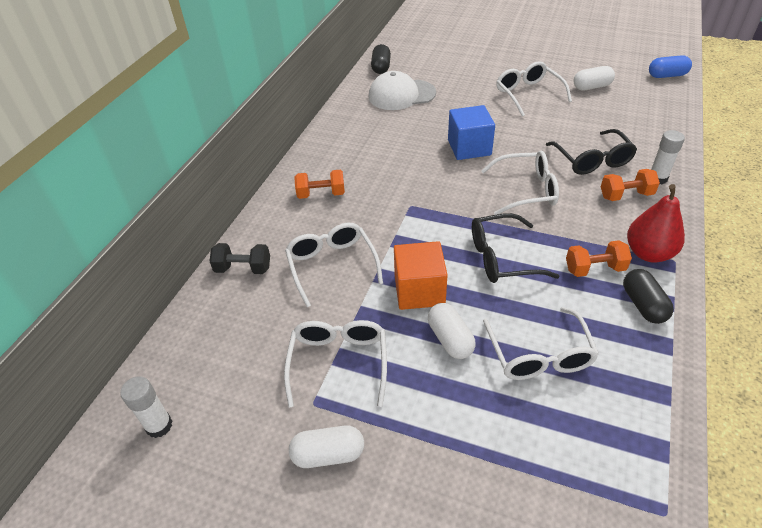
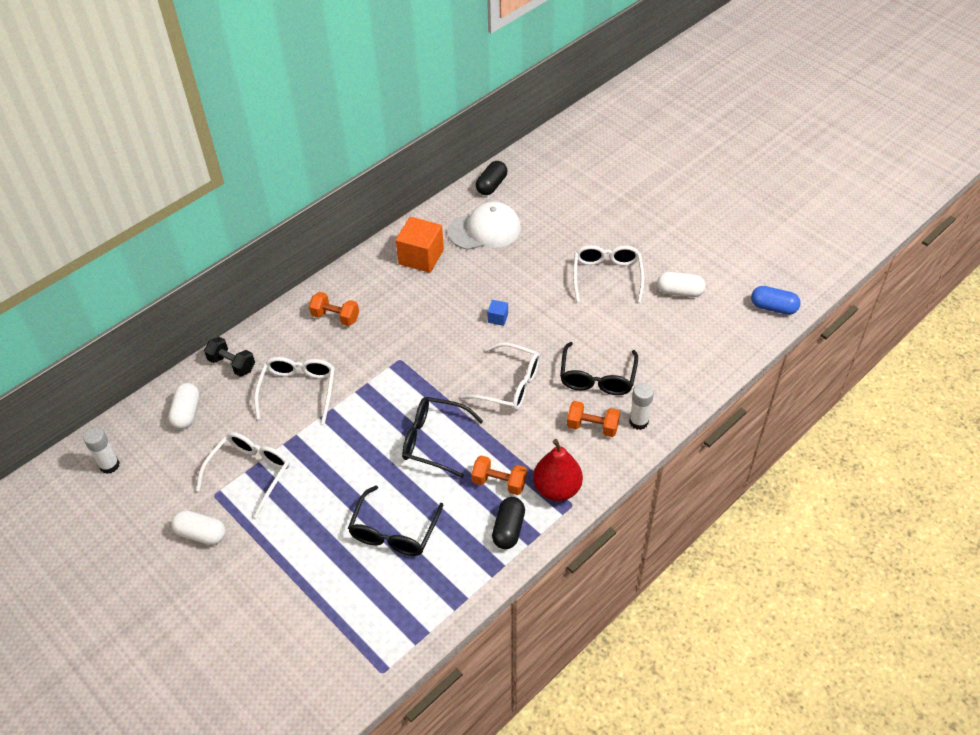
camera: 25 degrees right, 5 degrees up
white cap [369,71,436,110] -> white cap turned 150 degrees clockwise [448,201,521,250]
orange cube [394,241,448,310] -> orange cube moved to [396,217,444,273]
white capsule [428,303,476,359] -> white capsule moved to [169,383,199,429]
blue cube [448,105,495,160] -> blue cube [488,300,508,326], size x0.46
white glasses [483,307,599,380] -> black glasses [348,485,443,556]

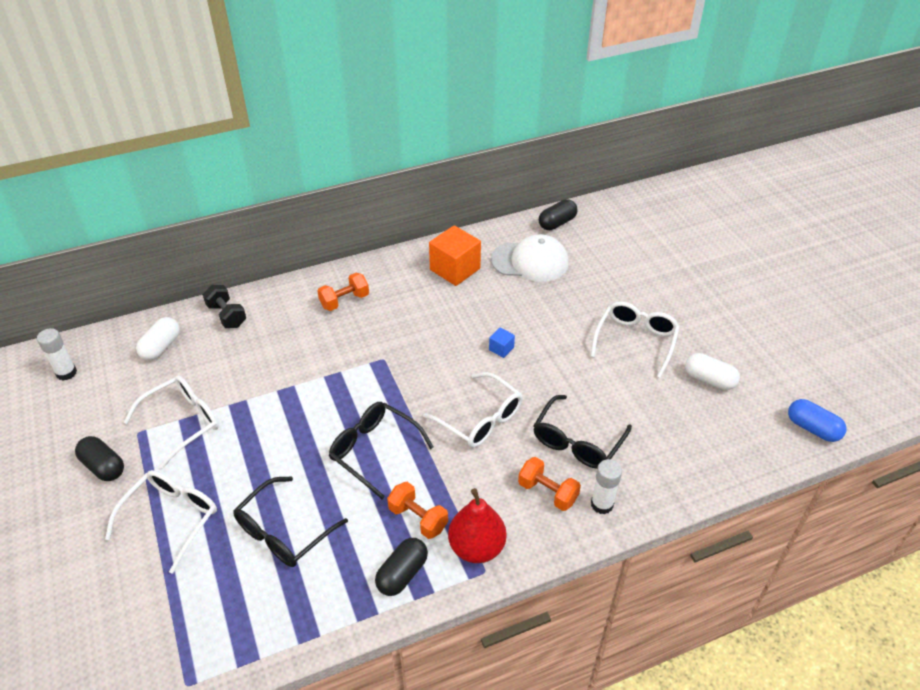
camera: 20 degrees right, 5 degrees down
white capsule [171,510,225,545] -> black capsule [75,436,124,481]
white glasses [254,357,335,423] -> white glasses moved to [105,470,217,574]
orange dumbbell [309,292,359,326] -> orange dumbbell turned 75 degrees counterclockwise [317,273,369,311]

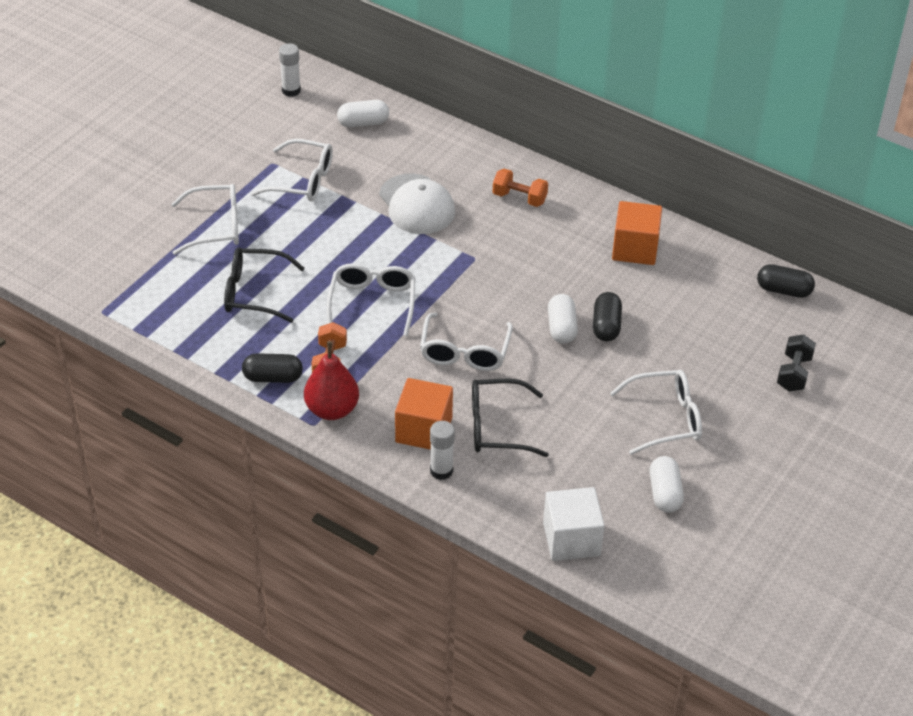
camera: 55 degrees right, 0 degrees up
black capsule [75,436,124,481] -> black capsule moved to [593,292,622,341]
black dumbbell [203,285,246,328] -> black dumbbell moved to [777,334,816,391]
black glasses [329,402,434,499] -> white glasses [327,263,415,336]
blue cube [489,327,515,358] -> white capsule [548,294,578,344]
white cap [491,234,569,282] -> white cap moved to [379,173,455,234]
orange dumbbell [518,457,581,511] -> orange cube [395,378,453,450]
blue capsule [788,399,847,442] -> none
none -> white cube [543,487,605,561]

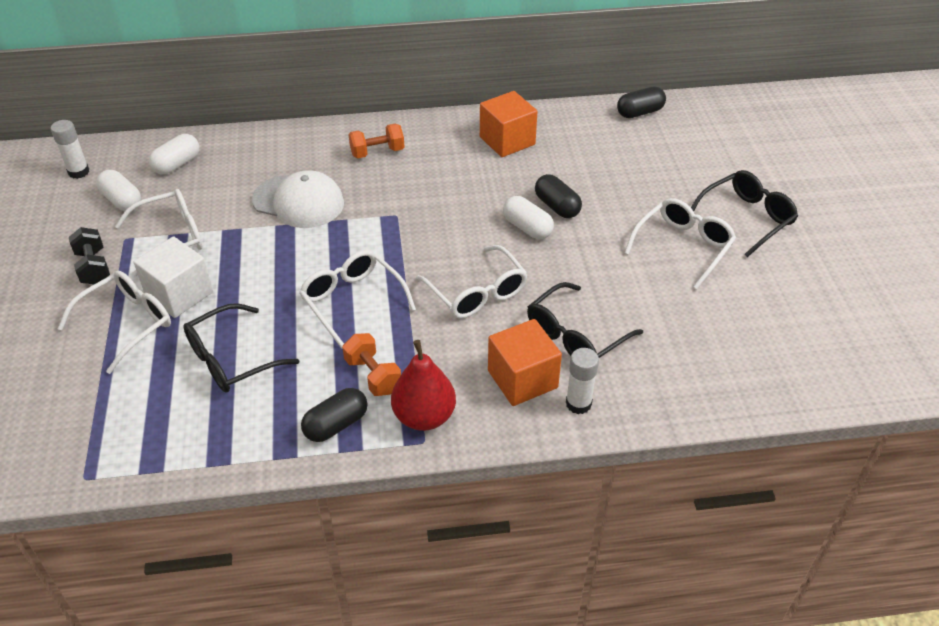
camera: 40 degrees left, 0 degrees up
white cube [543,487,605,561] -> white cube moved to [134,236,213,318]
white capsule [650,456,684,513] -> white capsule moved to [96,170,141,211]
black dumbbell [777,334,816,391] -> black dumbbell moved to [69,227,110,284]
none -> black glasses [691,170,798,257]

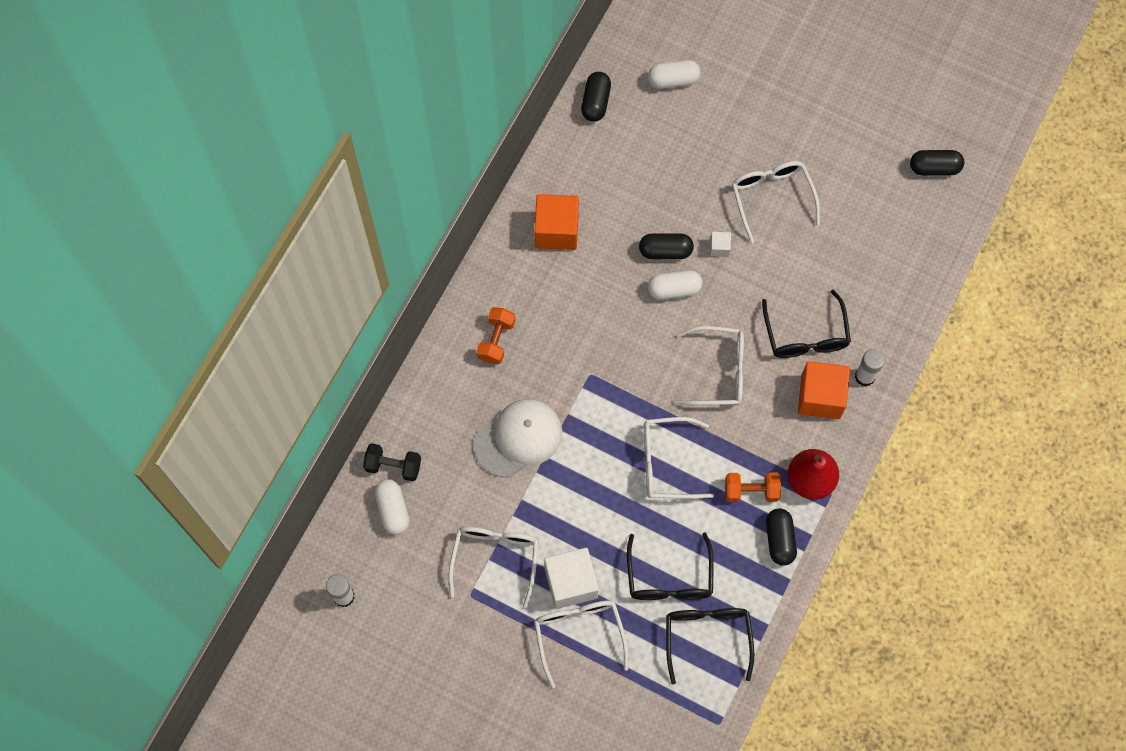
camera: 55 degrees left, 25 degrees up
black dumbbell [69,227,110,284] -> black dumbbell moved to [363,443,421,481]
white capsule [96,170,141,211] -> white capsule moved to [648,60,700,89]
black glasses [691,170,798,257] -> black glasses moved to [666,608,754,684]
none -> white cube [710,232,731,257]
none -> black capsule [910,150,964,176]

